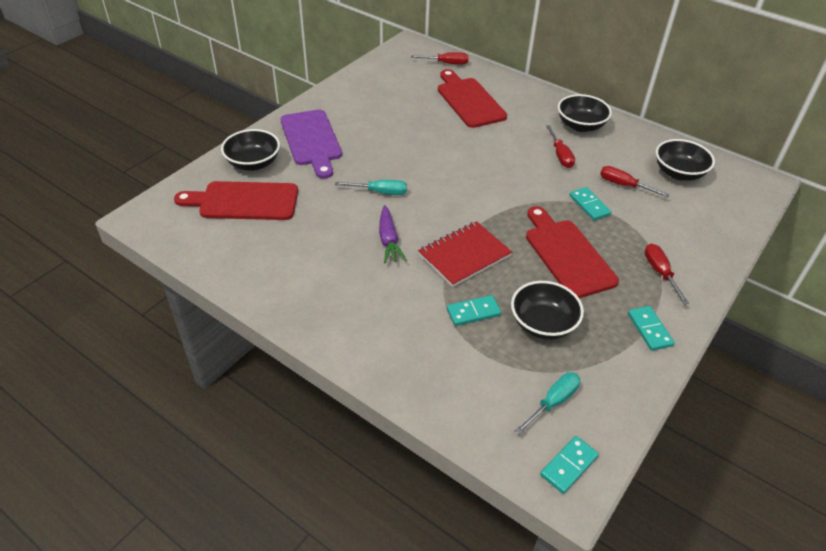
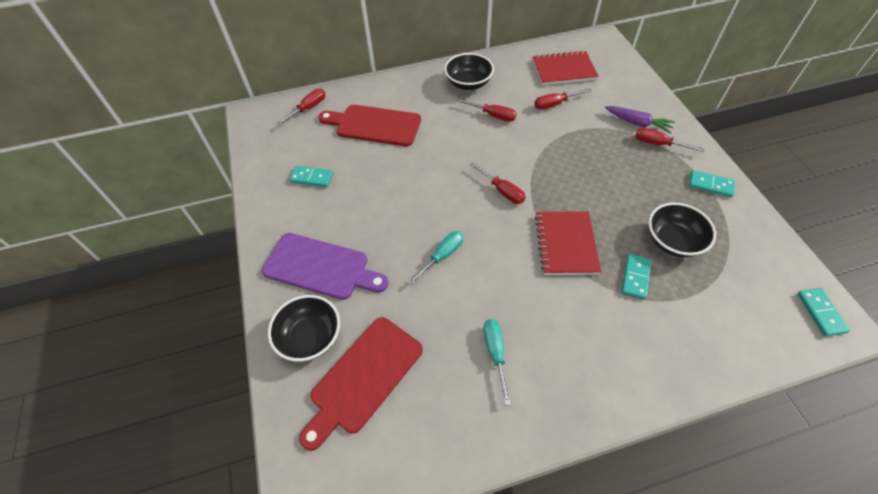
camera: 50 degrees left, 10 degrees up
purple carrot [379,205,407,263] -> purple carrot moved to [605,106,675,134]
turquoise screwdriver [515,372,580,435] -> turquoise screwdriver moved to [483,319,511,405]
red cutting board [526,206,619,298] -> none
turquoise domino [570,187,611,221] -> turquoise domino moved to [289,166,333,187]
black bowl [656,139,715,181] -> red notebook [533,50,599,85]
none -> red screwdriver [470,162,526,204]

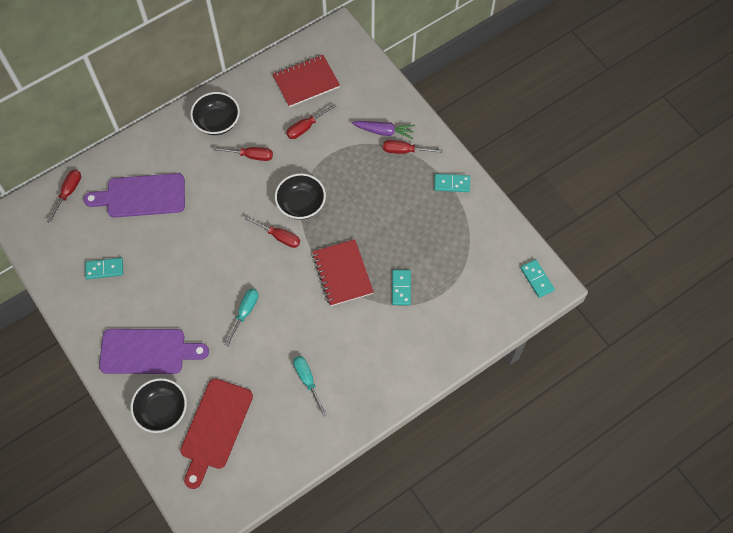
camera: 20 degrees left, 10 degrees up
red cutting board [318,105,421,146] -> purple cutting board [83,173,185,218]
black bowl [648,203,716,257] -> black bowl moved to [275,173,326,220]

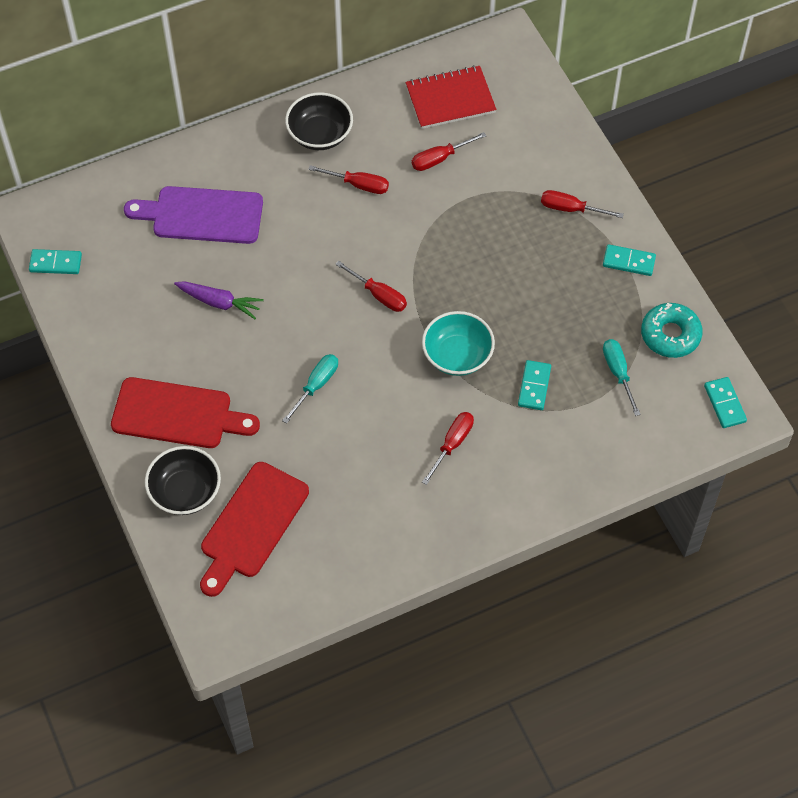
camera: 10 degrees right, 5 degrees down
red screwdriver [47,170,81,223] -> red screwdriver moved to [422,412,474,485]
turquoise domino [85,258,123,279] -> turquoise domino moved to [29,249,82,274]
purple cutting board [99,329,209,374] -> red cutting board [111,377,260,448]
black bowl [275,173,326,220] -> none
turquoise screwdriver [293,356,327,416] -> turquoise screwdriver moved to [603,339,641,416]
red notebook [312,239,374,306] -> turquoise bowl [422,311,495,376]
purple carrot [352,121,415,139] -> purple carrot moved to [174,281,264,319]
none -> turquoise donut [641,303,703,358]

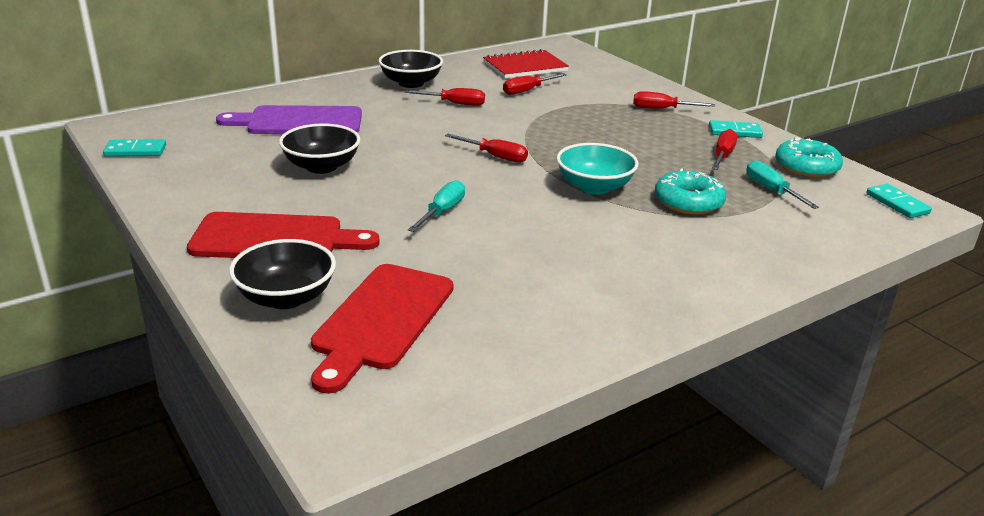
camera: 10 degrees left, 30 degrees down
purple carrot [174,281,264,319] -> black bowl [279,123,360,174]
red screwdriver [422,412,474,485] -> red screwdriver moved to [712,129,738,170]
turquoise domino [518,360,551,410] -> turquoise donut [655,168,726,215]

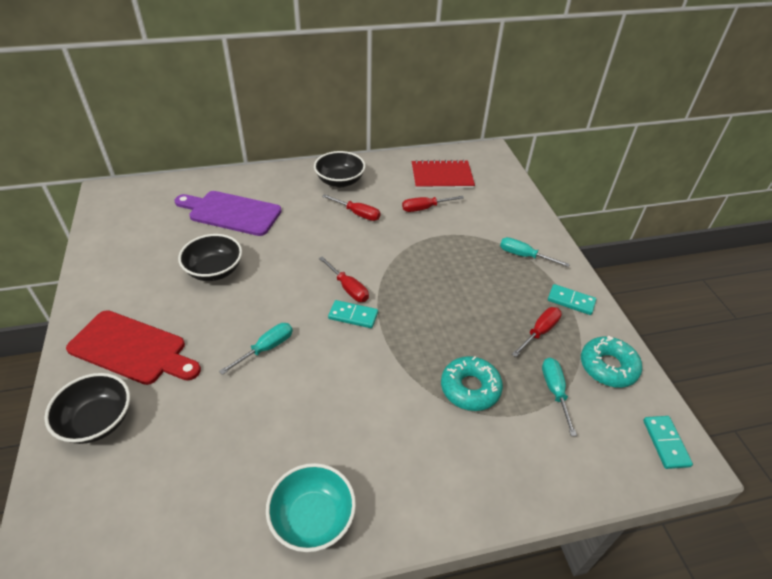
camera: 20 degrees right, 15 degrees up
turquoise domino [103,139,166,157] -> turquoise domino moved to [328,300,378,328]
red cutting board [311,264,453,394] -> none
turquoise bowl [556,143,639,195] -> turquoise bowl moved to [266,463,356,552]
red screwdriver [633,91,715,109] -> turquoise screwdriver [500,237,570,267]

